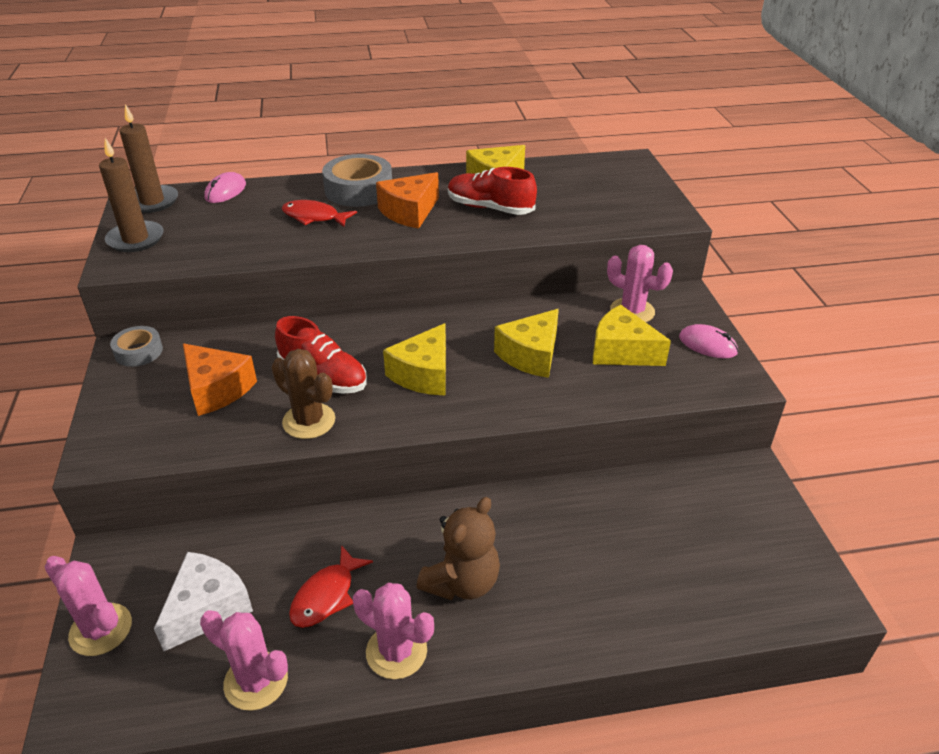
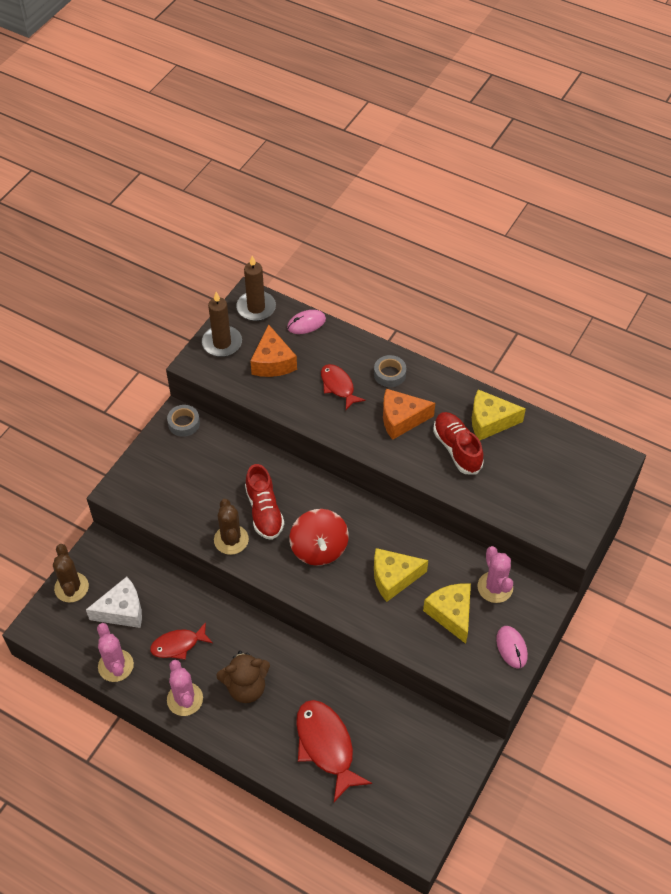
camera: 40 degrees right, 15 degrees up
pink cactus [45,556,132,656] -> brown cactus [53,544,89,603]
orange cheese [183,343,257,416] -> orange cheese moved to [250,325,297,377]
grey tape [322,154,392,207] -> grey tape [374,355,406,387], size x0.59
yellow cheese [383,323,446,395] -> red spinning top [289,509,349,566]
none -> red fish [296,700,372,802]

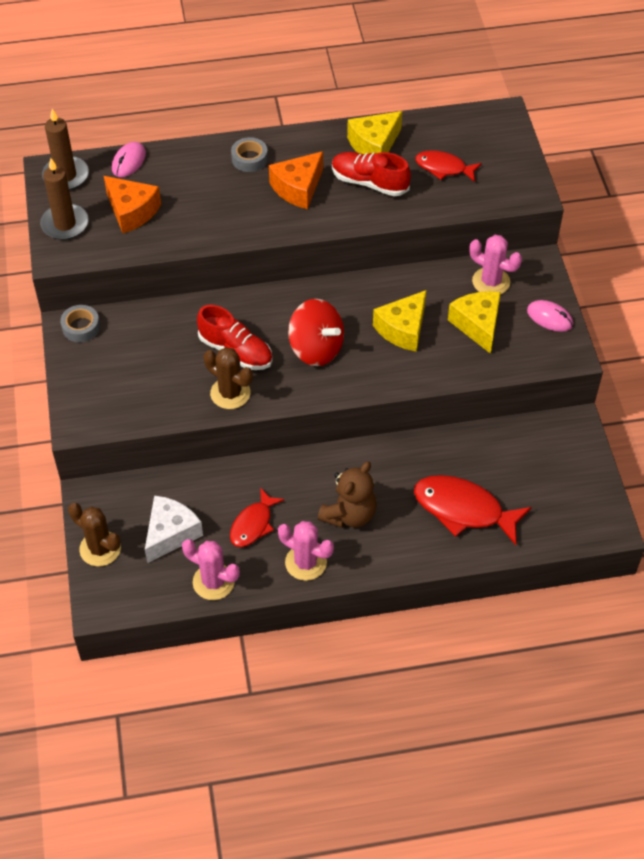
camera: 40 degrees left, 0 degrees up
red fish [321,364,366,410] -> red fish moved to [415,150,482,182]
yellow cheese [423,583,471,644] -> yellow cheese turned 45 degrees clockwise [448,291,501,354]

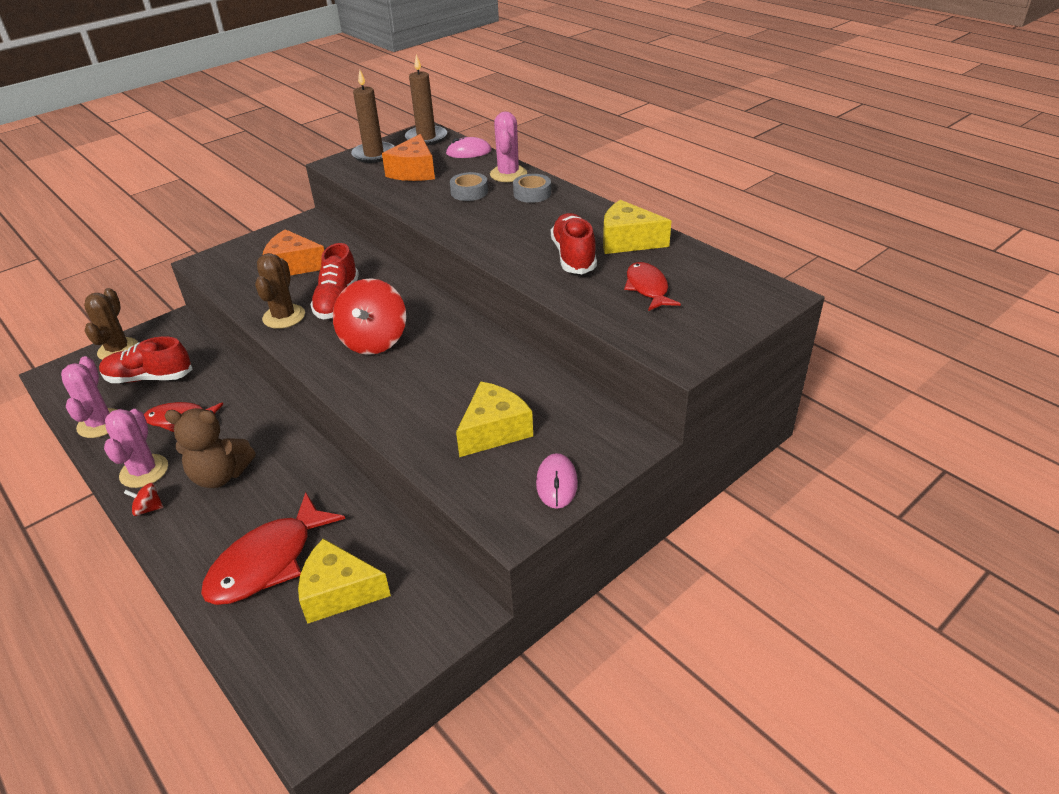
camera: 60 degrees right, 15 degrees down
grey tape [60,305,100,342] -> grey tape moved to [450,172,488,201]
white cheese [145,495,203,563] -> red shoe [99,336,193,383]
orange cheese [269,151,323,209] -> orange cheese moved to [263,229,324,276]
yellow cheese [373,290,427,352] -> yellow cheese moved to [298,538,391,624]
red fish [414,475,532,545] -> red fish turned 135 degrees counterclockwise [201,492,345,605]
pink cactus [470,235,522,295] -> pink cactus moved to [490,111,527,182]
none -> red spinning top [124,483,163,516]

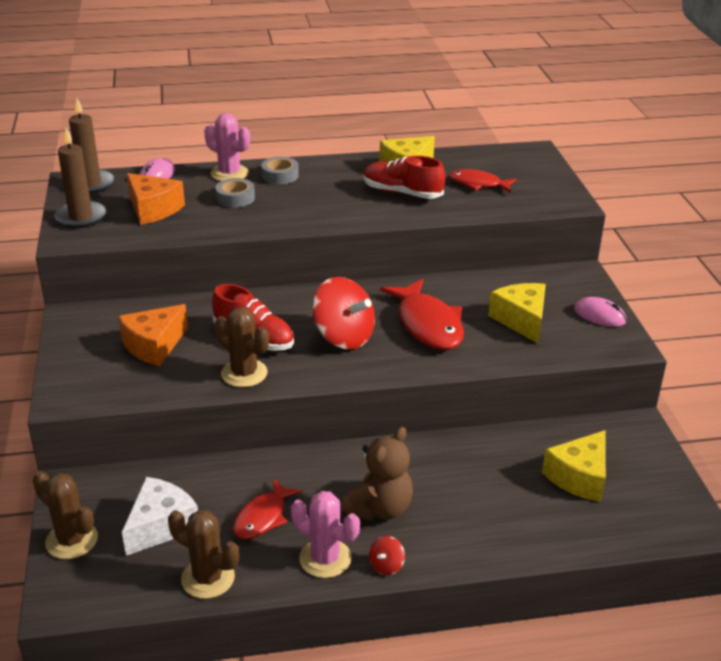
camera: 60 degrees left, 5 degrees down
pink cactus [61,356,117,438] -> brown cactus [168,510,239,599]
red shoe [99,336,193,383] -> white cheese [122,477,198,556]
red fish [201,492,345,605] -> red fish moved to [380,279,464,350]

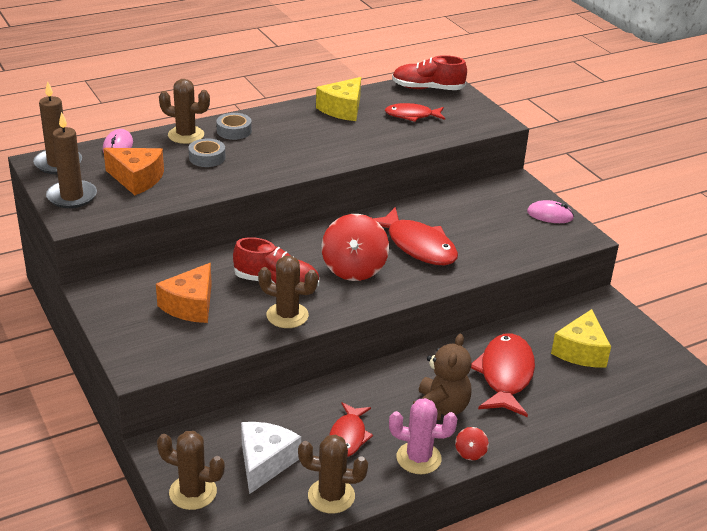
camera: 20 degrees left, 0 degrees up
pink cactus [204,113,250,181] -> brown cactus [159,79,210,144]
red spinning top [312,277,375,350] -> red spinning top turned 75 degrees clockwise [322,214,389,281]
red shoe [363,156,445,199] -> red shoe moved to [392,55,467,90]
yellow cheese [488,283,546,344] -> none
none -> red fish [471,333,535,417]

